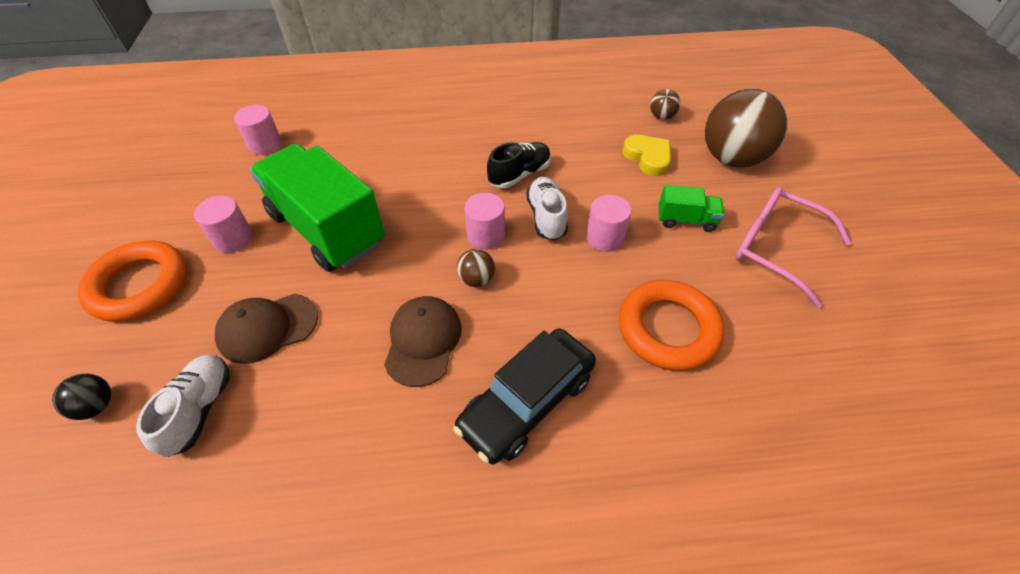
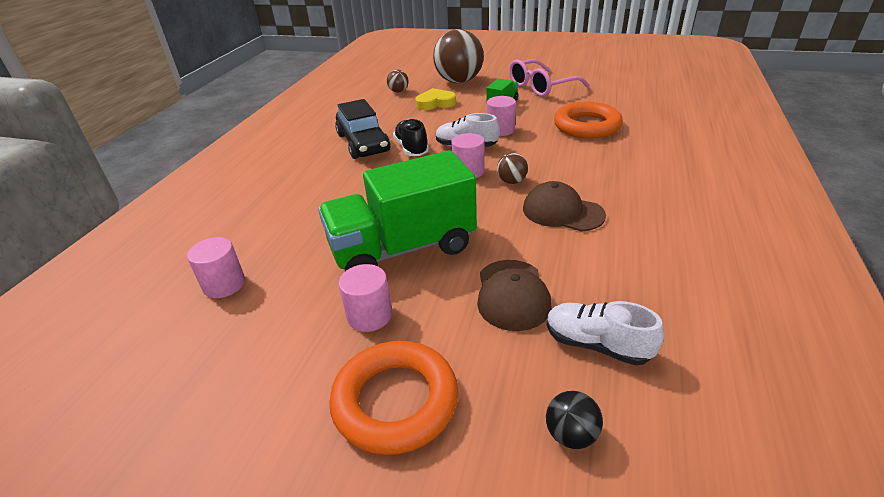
camera: 65 degrees left, 15 degrees down
black car [453,328,596,465] -> black car moved to [335,99,391,159]

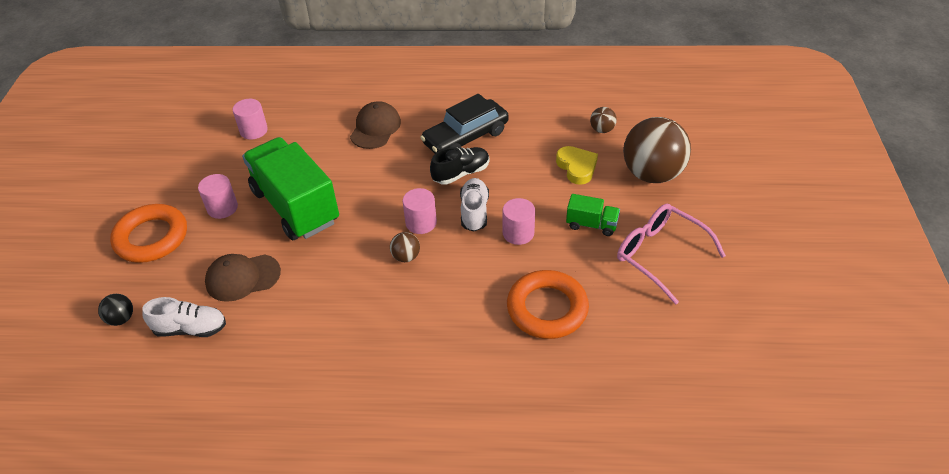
camera: 75 degrees right, 10 degrees up
brown cap [523,181,606,231] -> brown cap moved to [350,101,401,149]
white shoe [547,301,664,366] -> white shoe turned 75 degrees clockwise [142,297,226,337]

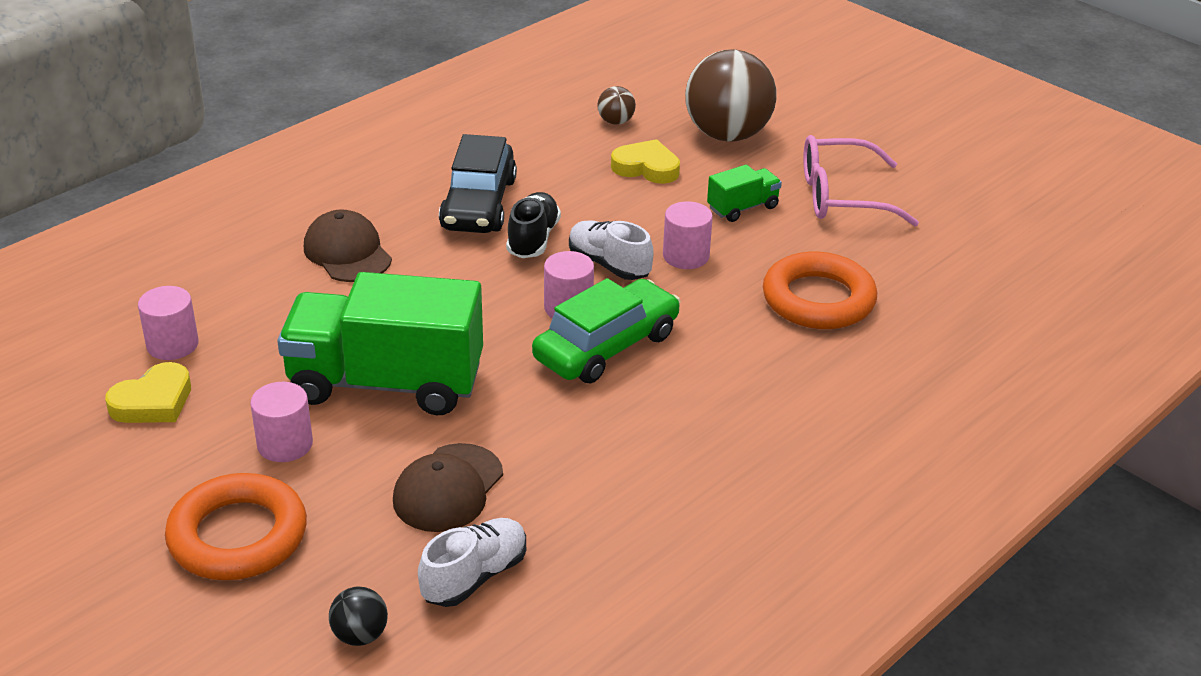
camera: 50 degrees left, 10 degrees down
brown ball [390,232,420,262] -> green car [532,278,681,384]
none -> yellow heart [105,362,191,423]

